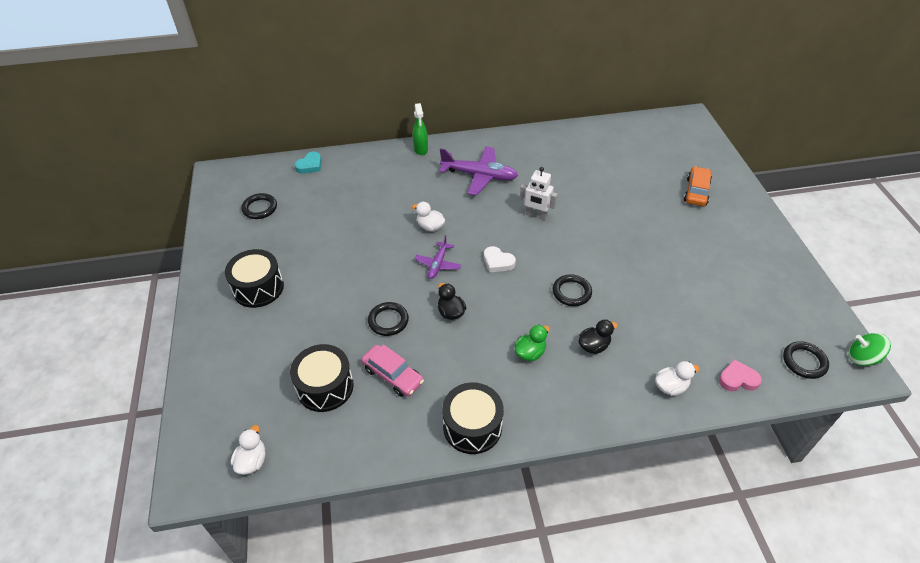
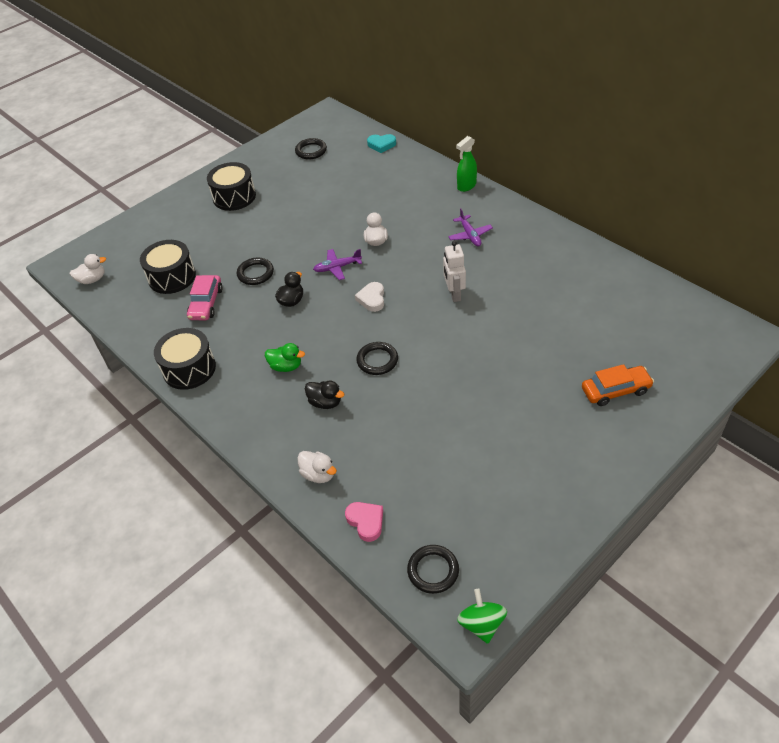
camera: 60 degrees right, 0 degrees up
purple plane [439,146,518,196] -> purple plane [448,208,493,246], size x0.56

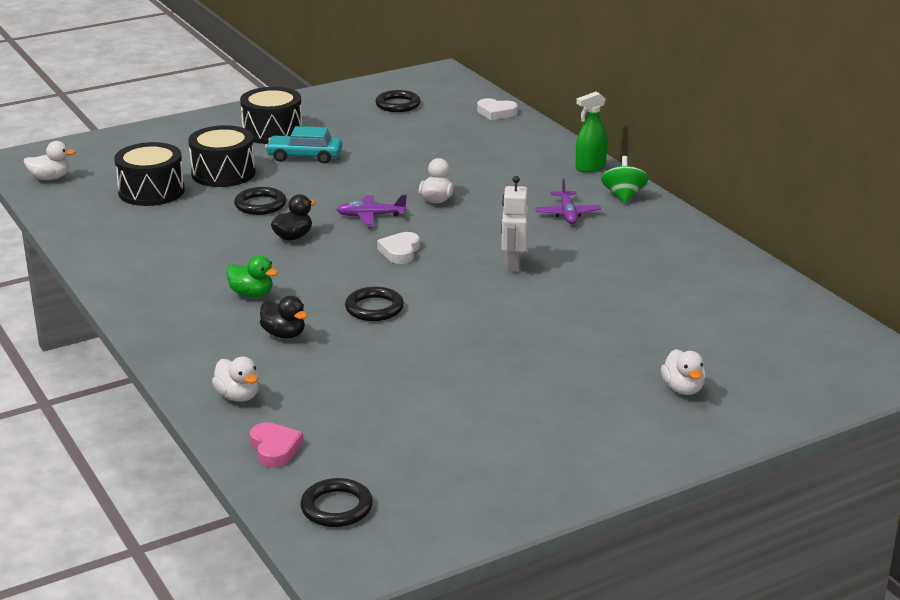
camera: 10 degrees right, 20 degrees down
black drum [154,328,216,390] -> black drum moved to [188,125,256,187]
pink car [187,275,223,320] -> none
turquoise heart [367,134,396,153] -> white heart [477,98,518,120]
green spinning top [457,589,507,644] -> green spinning top moved to [601,156,649,203]
orange car [582,364,654,406] -> white duck [661,349,706,395]
none -> turquoise car [265,126,342,163]

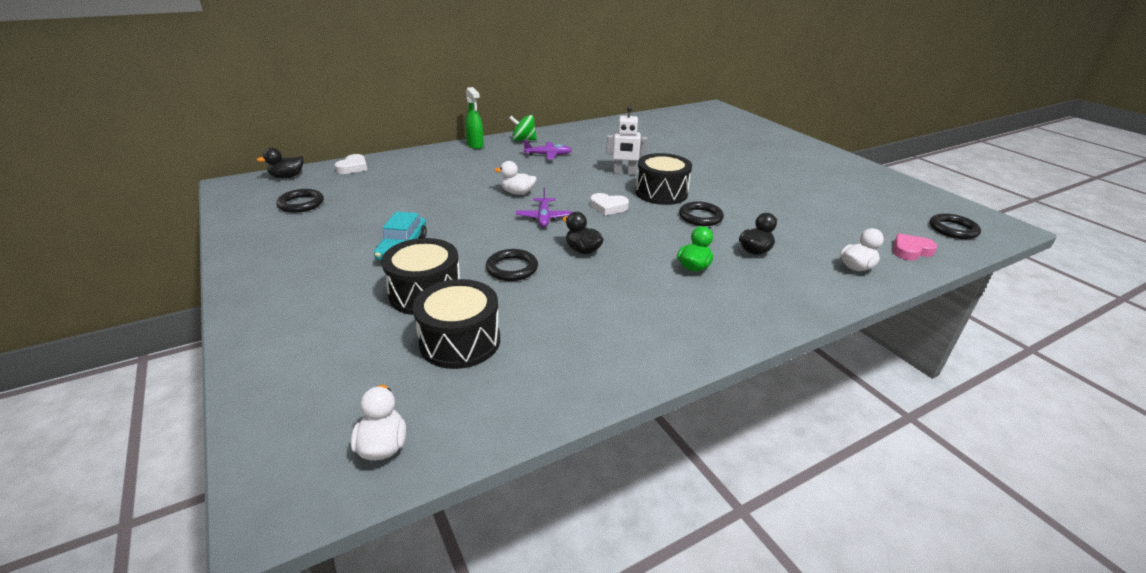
camera: 90 degrees left, 5 degrees up
black drum [240,87,302,144] -> black drum moved to [635,153,692,205]
white duck [661,349,706,395] -> none
none -> black duck [257,148,304,178]

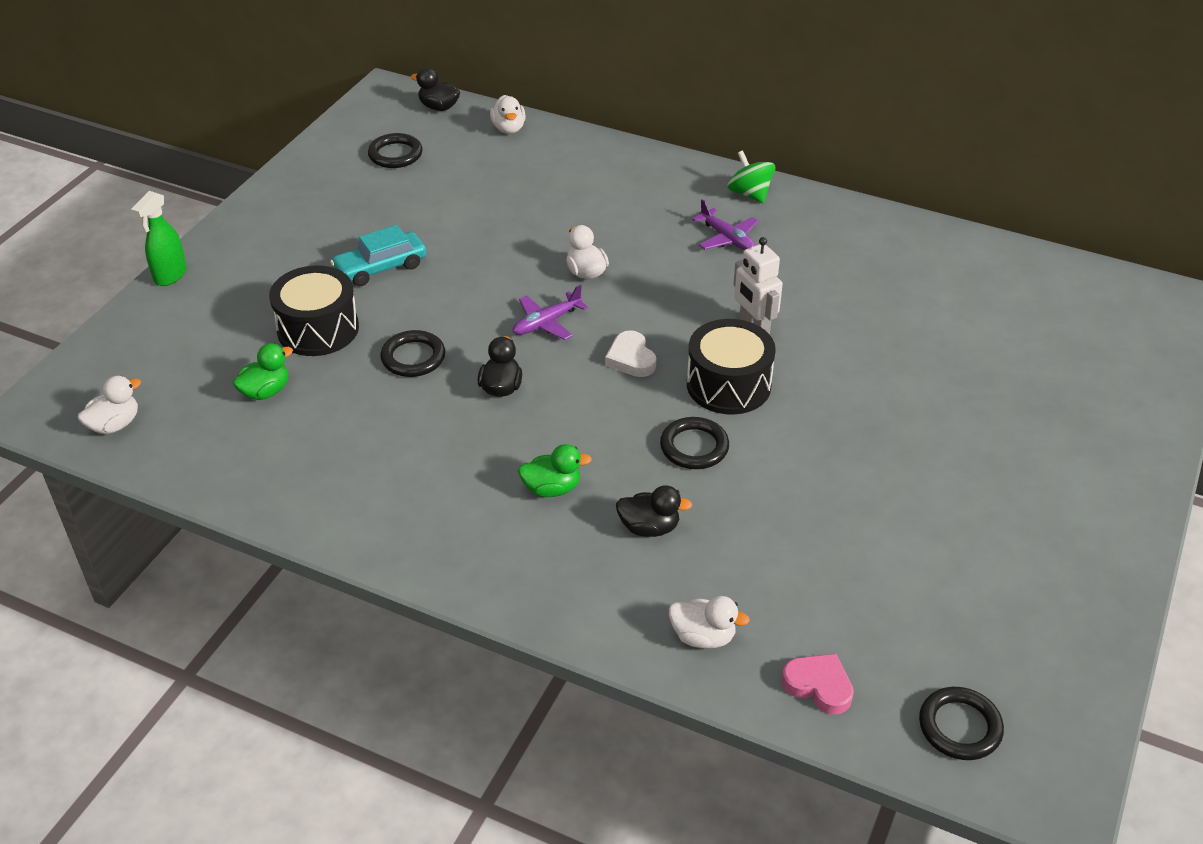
camera: 55 degrees right, 10 degrees up
white heart [335,154,367,174] -> white duck [490,95,526,134]
black drum [413,279,500,369] -> green duck [232,343,293,400]
green spray bottle [465,87,484,149] -> green spray bottle moved to [131,191,187,286]

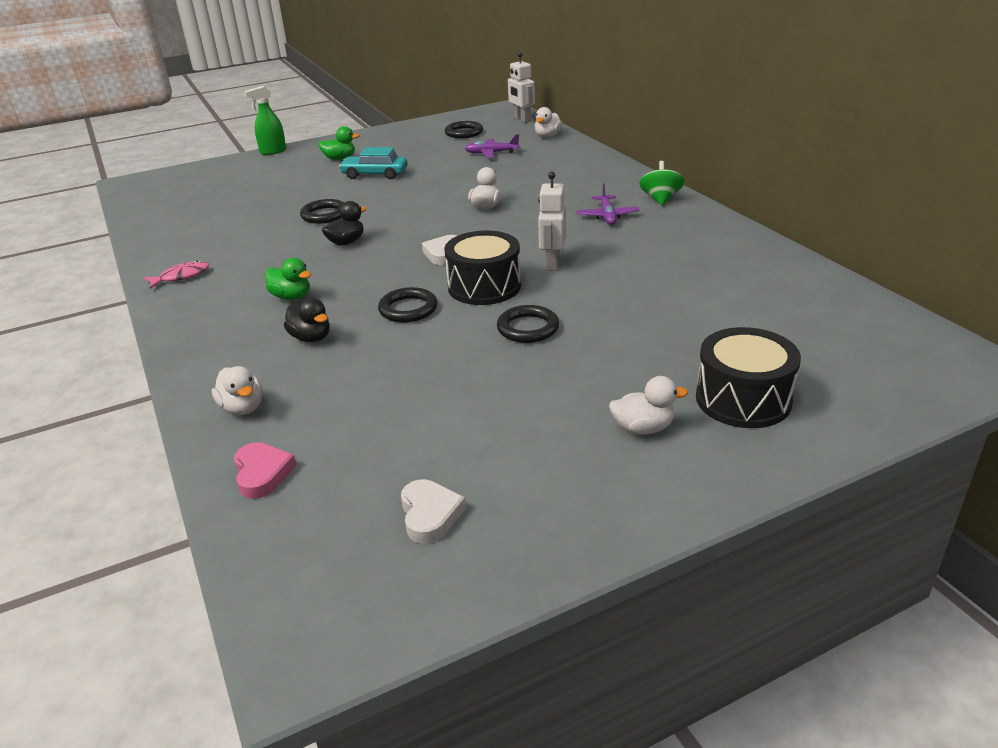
camera: 40 degrees right, 10 degrees down
white duck [78,376,141,434] -> white duck moved to [609,376,688,435]
green duck [232,343,293,400] -> green duck moved to [318,126,360,160]
black drum [269,265,359,356] -> black drum moved to [696,327,801,428]
black duck [411,67,460,111] -> white robot [507,52,535,123]
purple plane [513,285,588,340] -> purple plane moved to [464,134,520,158]
black ring [919,687,1004,760] -> black ring moved to [497,305,559,343]
none -> pink fish [143,260,209,289]
none -> white heart [401,479,466,544]

